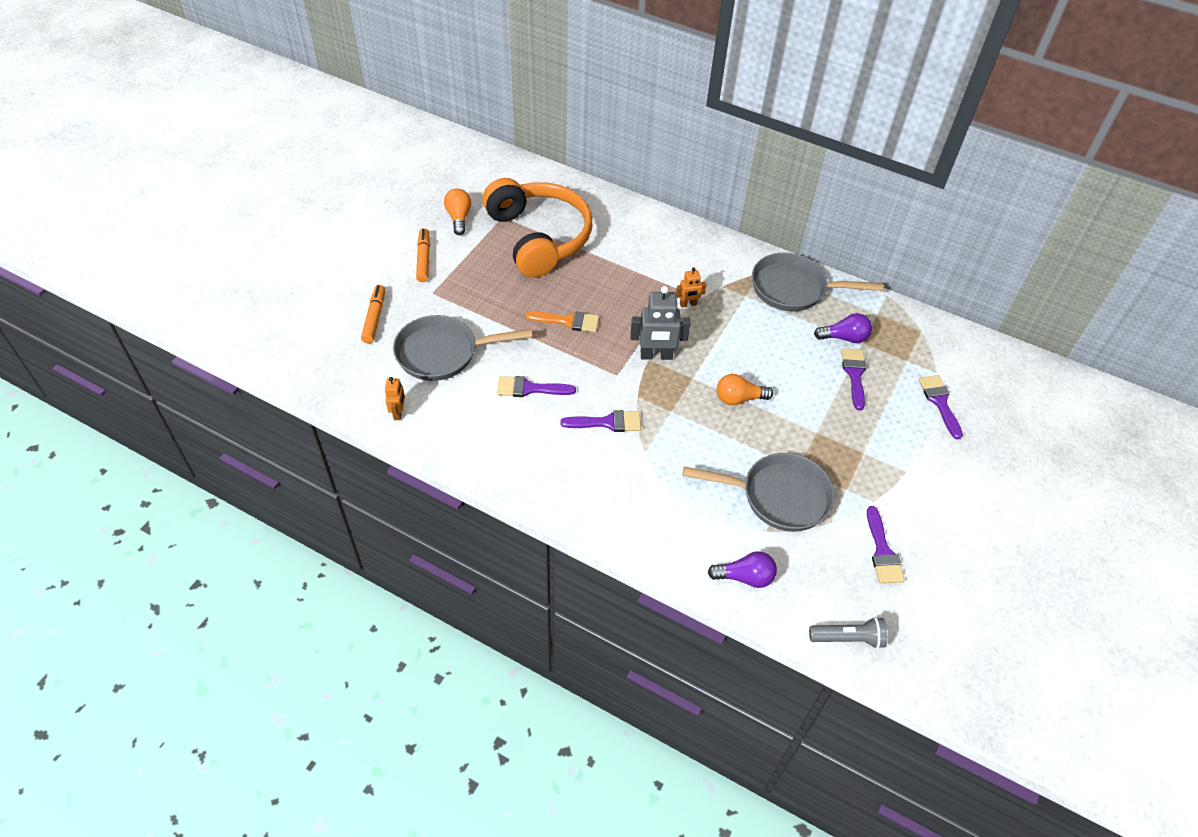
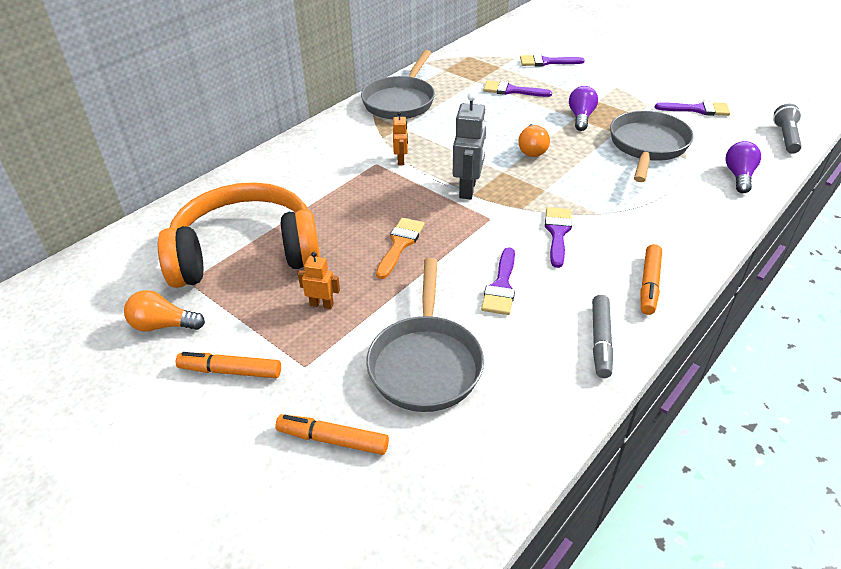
camera: 75 degrees left, 10 degrees down
orange robot [385,377,405,420] -> orange robot moved to [298,252,340,309]
purple light bulb [814,313,872,343] -> purple light bulb moved to [569,86,598,131]
none -> grey marker [592,295,613,378]
none -> orange marker [641,244,662,315]

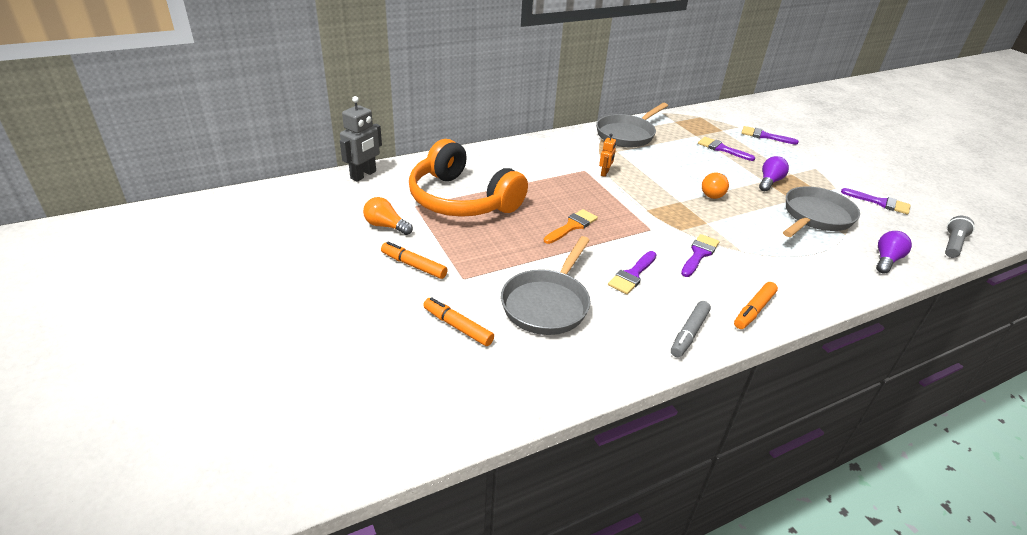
camera: 20 degrees right, 5 degrees down
orange headphones [158,182,320,288] -> orange headphones turned 150 degrees counterclockwise [409,139,528,217]
orange robot [298,252,340,309] -> none
grey robot [453,92,486,199] -> grey robot moved to [340,96,382,182]

